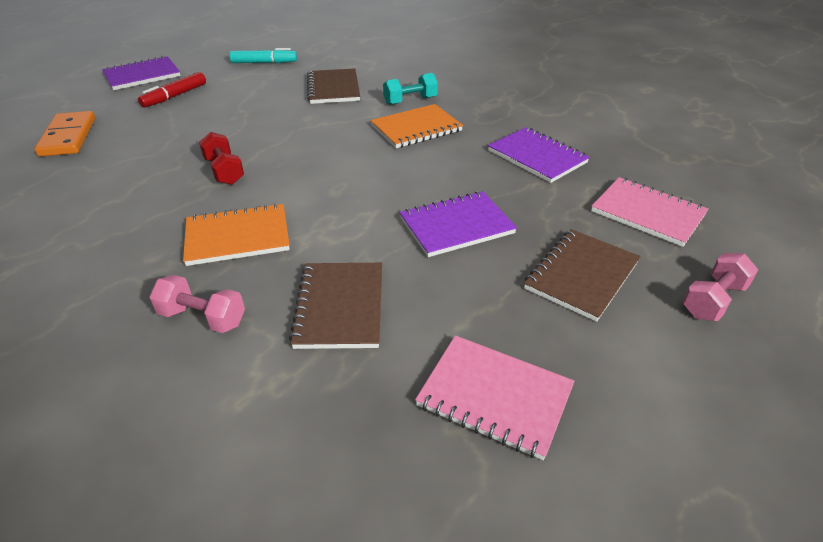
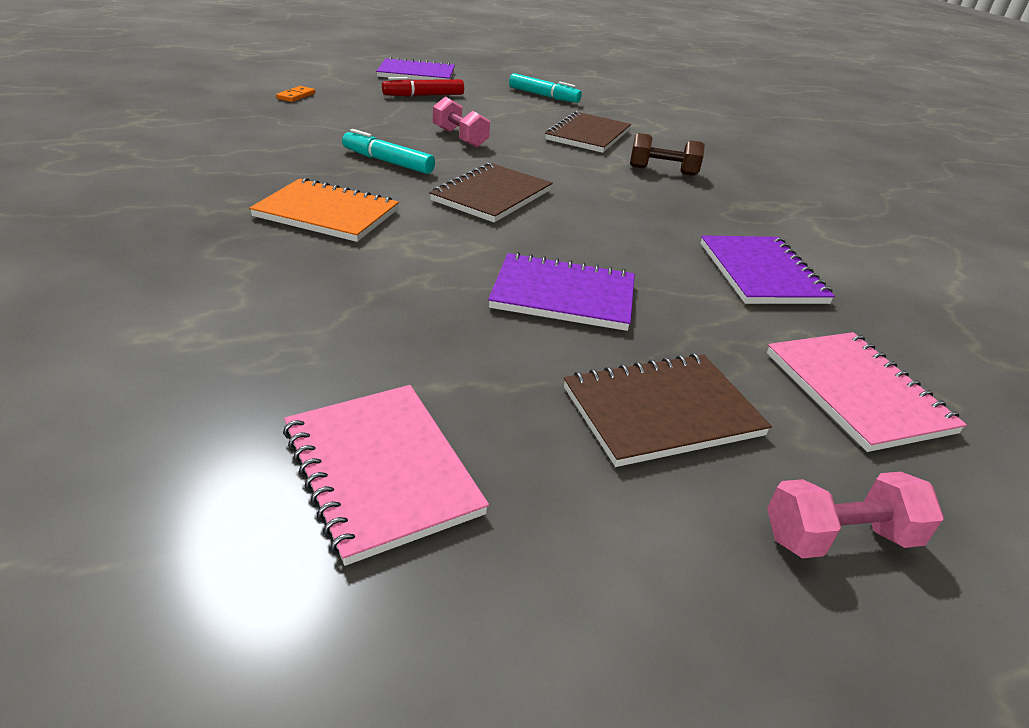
camera: 30 degrees right, 5 degrees down
orange domino [34,111,95,157] -> orange domino [276,86,315,102], size x0.48
pink dumbbell [149,275,245,333] -> pink dumbbell moved to [433,97,490,148]
red dumbbell [199,132,244,185] -> turquoise marker [342,129,435,174]
brown notebook [289,263,382,349] -> brown notebook moved to [429,163,553,223]
orange notebook [370,104,463,148] -> none
turquoise dumbbell [383,73,438,105] -> brown dumbbell [630,133,705,176]

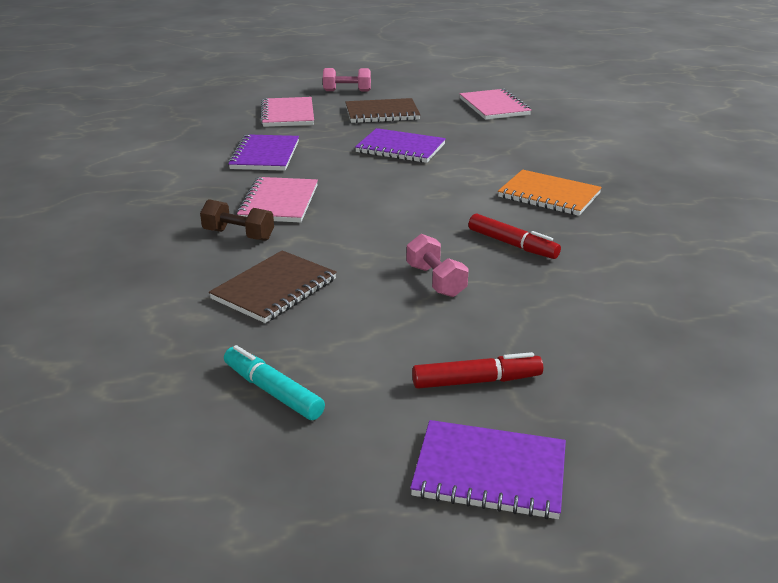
camera: 165 degrees left, 5 degrees down
orange domino [276,86,315,102] -> none
turquoise marker [342,129,435,174] -> red marker [468,214,561,259]
brown notebook [429,163,553,223] -> none
none -> pink notebook [237,177,318,223]

